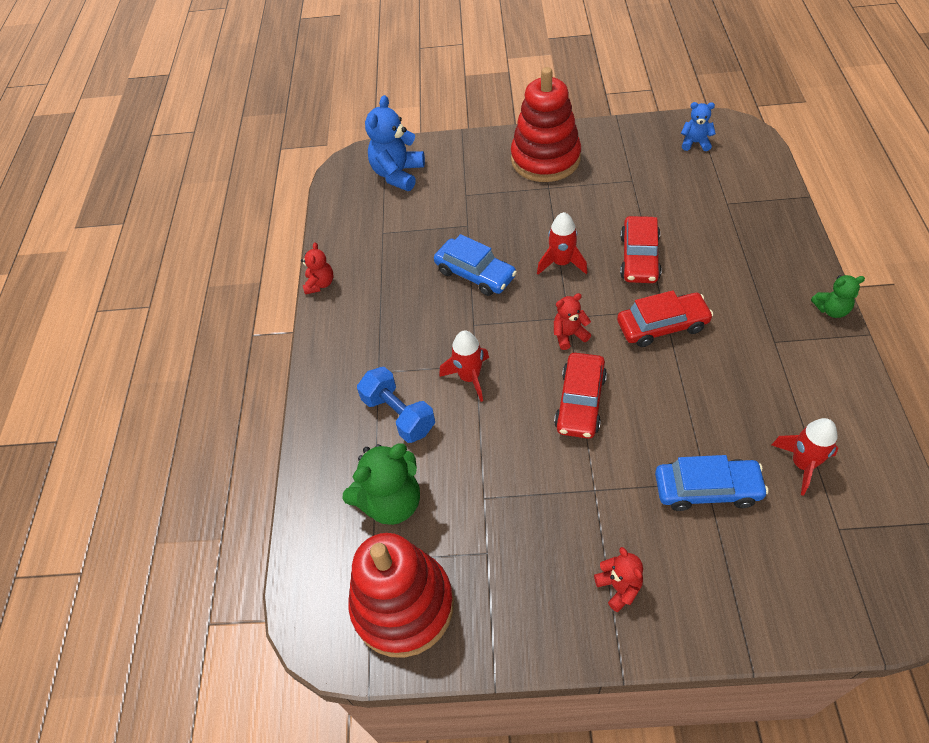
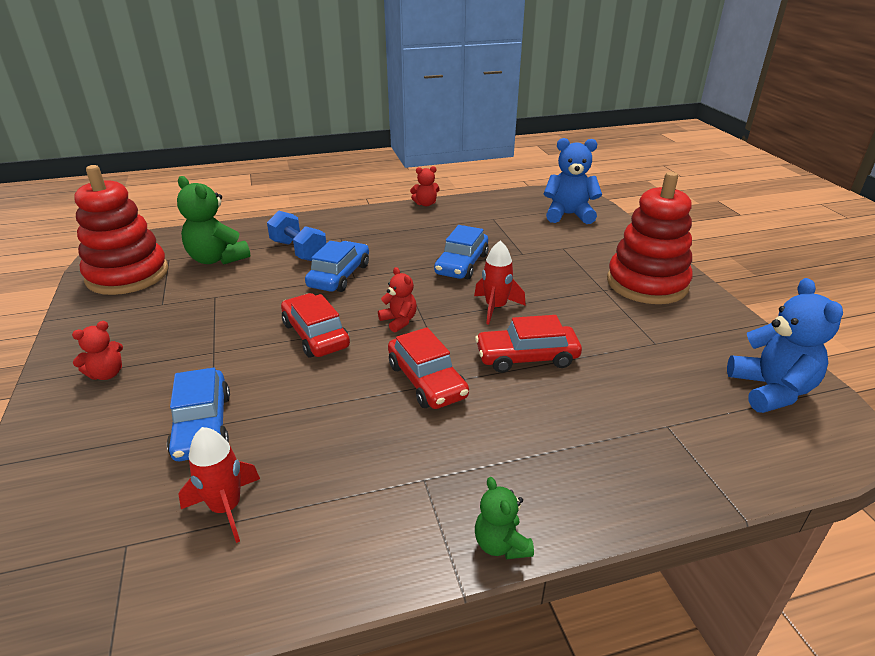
camera: 70 degrees right, 20 degrees down
blue dumbbell [357,367,435,443] -> blue dumbbell turned 75 degrees counterclockwise [267,211,327,261]
red rocket [439,330,489,402] -> blue car [305,241,369,292]
red car [554,353,607,439] -> red car turned 60 degrees clockwise [281,293,350,358]
blue teddy bear [681,102,716,151] -> blue teddy bear [727,278,843,413], size x1.81

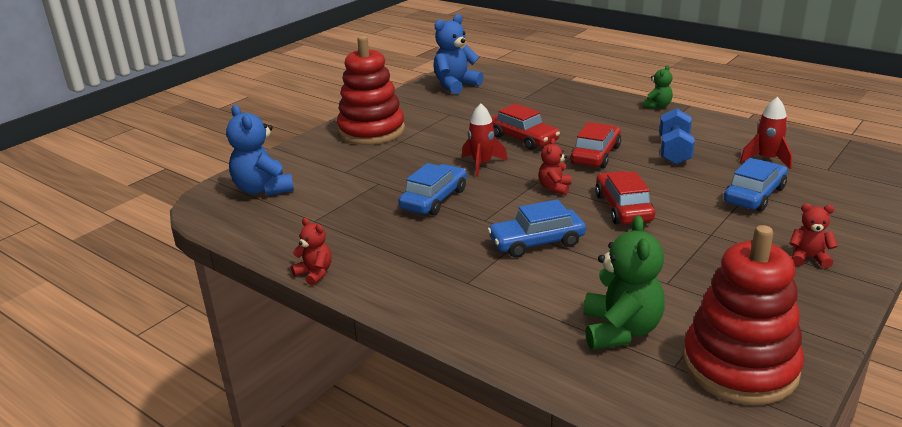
camera: 125 degrees left, 5 degrees down
blue dumbbell [267,211,327,261] -> blue dumbbell moved to [659,108,695,165]
red car [281,293,350,358] -> red car turned 150 degrees clockwise [595,171,655,224]
blue car [434,225,489,279] -> blue car turned 45 degrees counterclockwise [398,163,467,215]

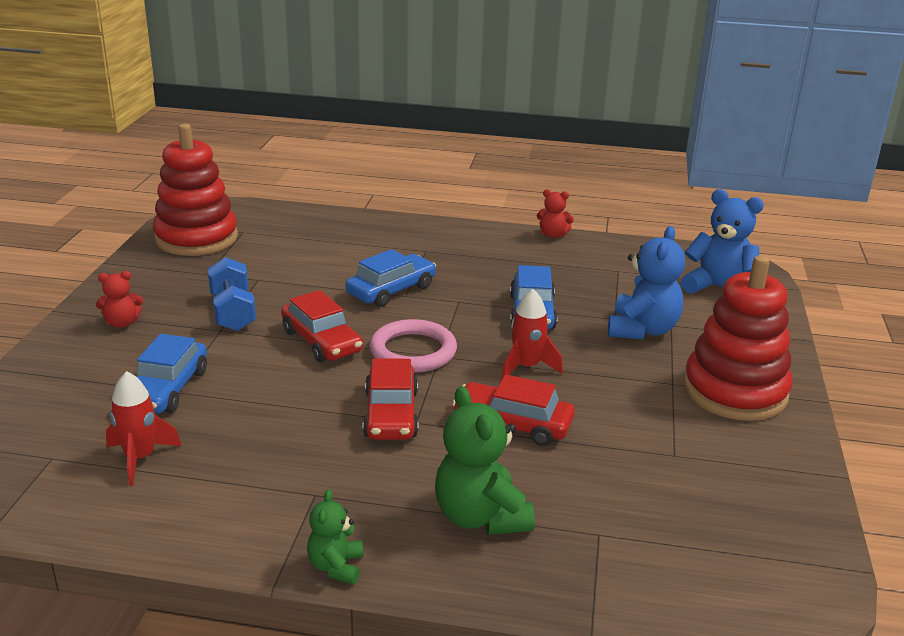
camera: 150 degrees right, 0 degrees up
blue teddy bear [433,14,484,94] -> blue teddy bear moved to [608,226,685,340]
red teddy bear [539,138,571,195] -> pink ring [369,319,457,373]
green teddy bear [583,215,665,349] -> green teddy bear moved to [435,386,535,535]
blue dumbbell [659,108,695,165] -> blue dumbbell moved to [208,257,256,331]

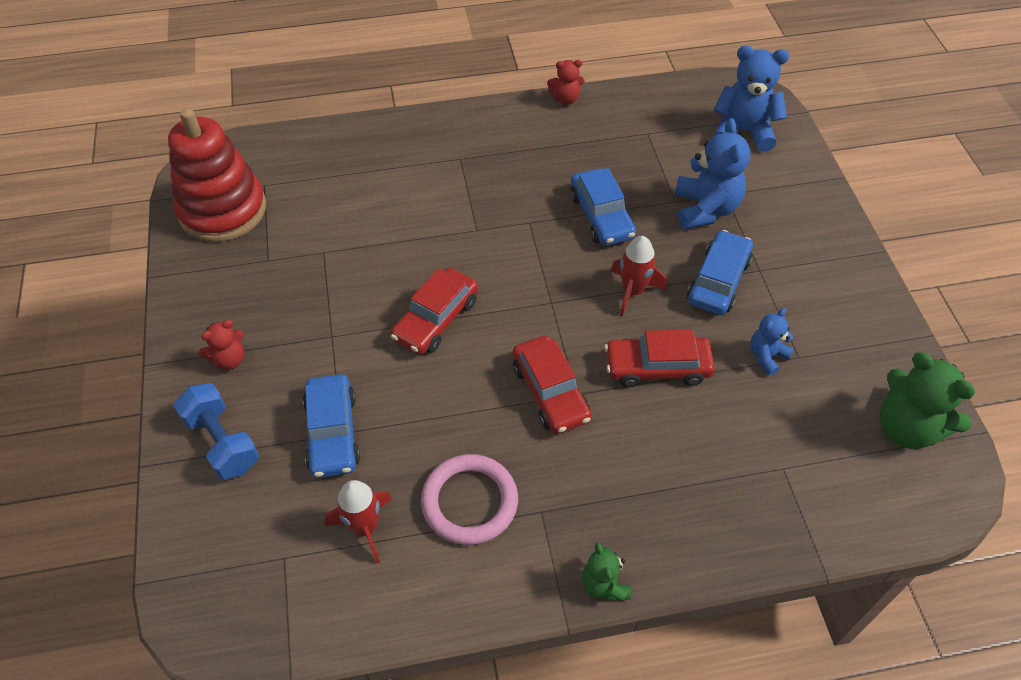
camera: 20 degrees left, 25 degrees up
blue dumbbell [208,257,256,331] -> blue dumbbell moved to [173,383,259,480]
red car [281,290,363,362] -> red car turned 90 degrees clockwise [391,268,478,355]
blue car [346,249,436,307] -> blue car moved to [687,230,753,315]
pink ring [369,319,457,373] -> pink ring moved to [421,454,518,545]
green teddy bear [435,386,535,535] -> green teddy bear moved to [880,352,975,449]
red stacking toy [683,255,792,421] -> none
none -> blue teddy bear [750,308,794,376]

